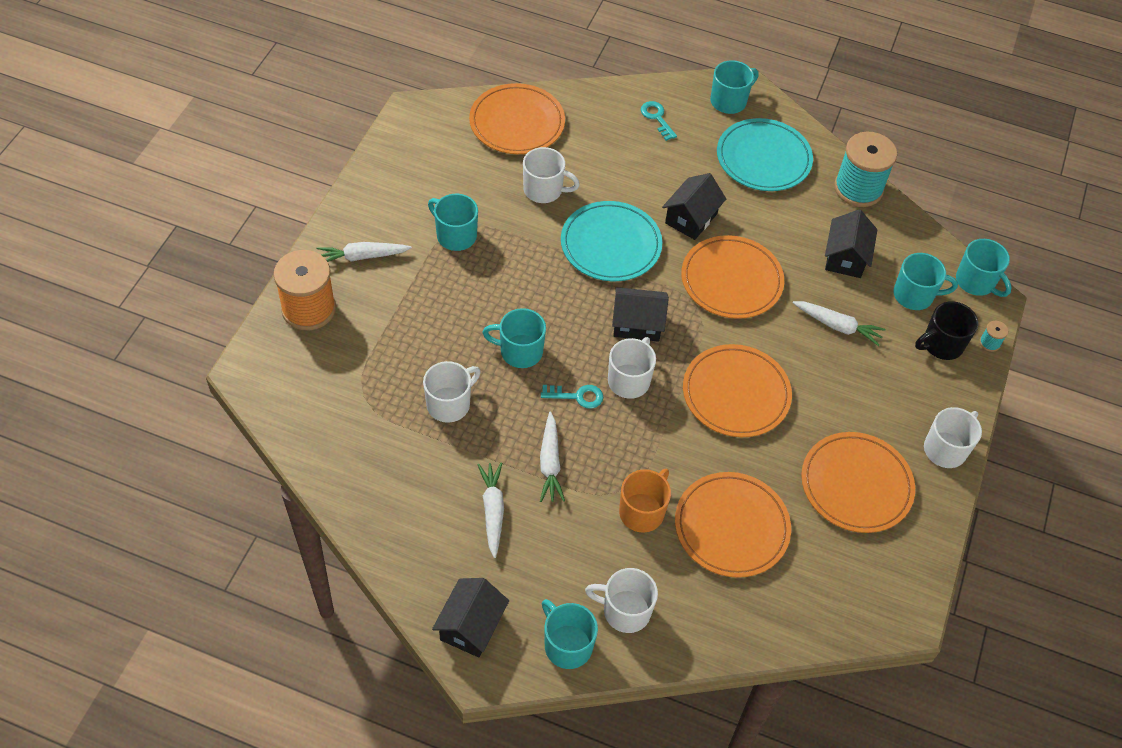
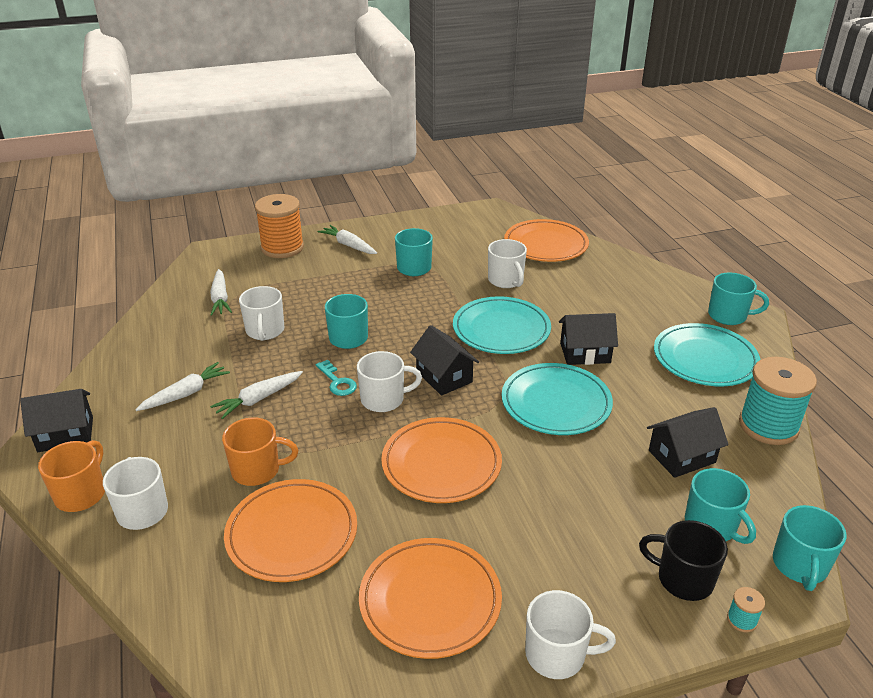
camera: 55 degrees right, 20 degrees down
white mug [423,361,481,423] -> white mug turned 75 degrees clockwise [239,286,284,341]
turquoise mug [542,599,598,669] -> orange mug [38,440,105,512]
turquoise key [641,101,677,141] -> none
orange plate [681,235,784,319] -> turquoise plate [502,363,613,435]
white carrot [792,301,886,346] -> white carrot moved to [210,269,232,316]

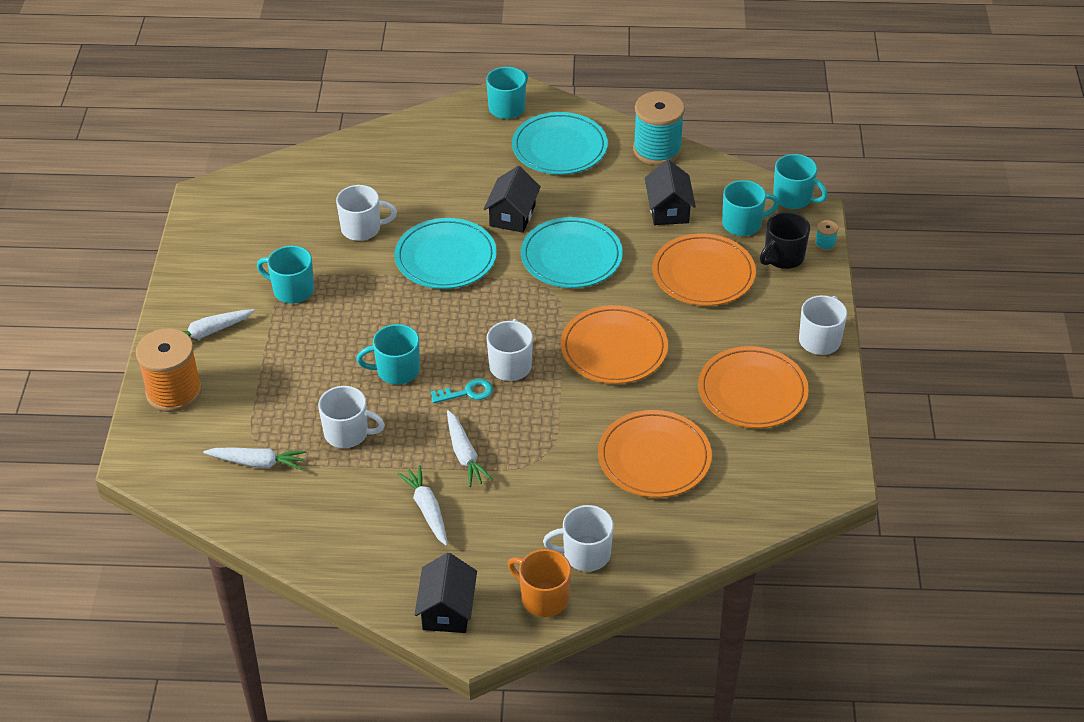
camera: 70 degrees left, 10 degrees up
orange mug [222,417,298,486] -> none
black house [410,325,479,396] -> none
orange plate [504,219,589,262] -> orange plate moved to [653,233,756,306]

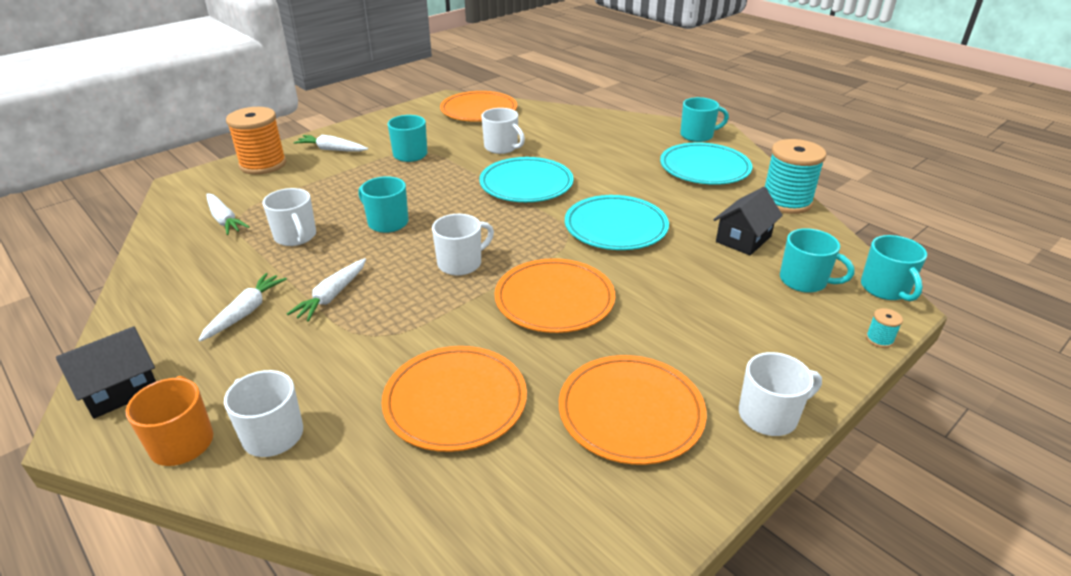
camera: 45 degrees right, 10 degrees down
turquoise key [431,379,493,403] -> none
black house [484,166,541,233] -> none
orange plate [653,233,756,306] -> orange plate moved to [440,91,517,122]
black mug [760,212,810,269] -> none

